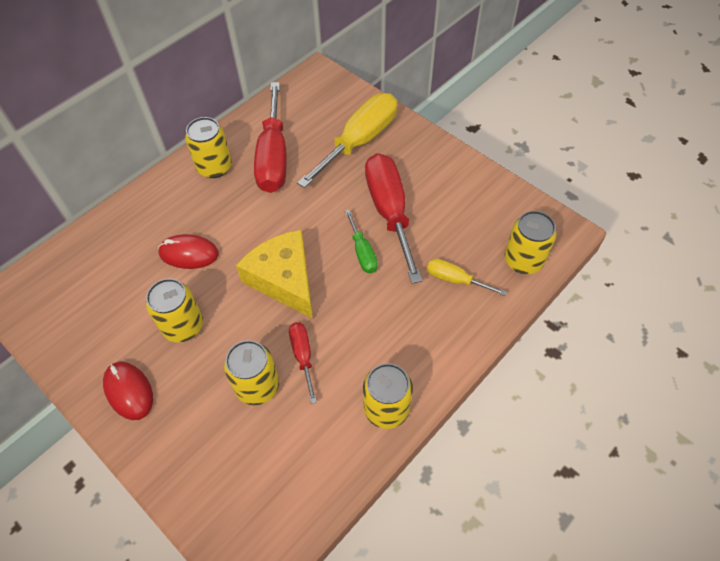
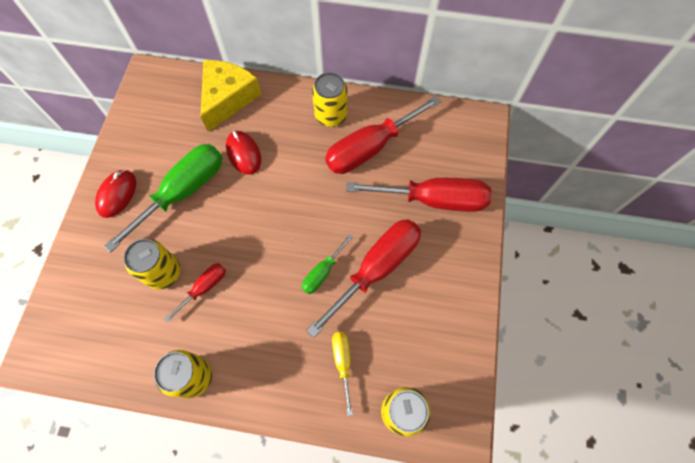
camera: 55 degrees right, 10 degrees up
yellow can [146,278,203,343] -> green screwdriver [104,144,222,253]
yellow cheese [236,230,313,318] -> yellow cheese moved to [200,60,261,132]
yellow screwdriver [297,93,397,188] -> red screwdriver [346,178,492,212]

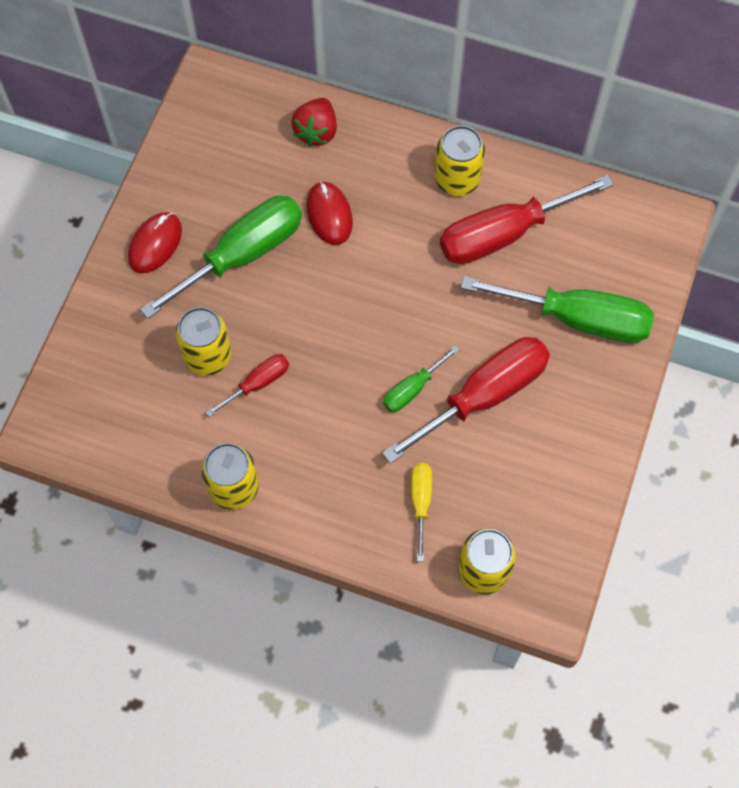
camera: 10 degrees right, 0 degrees up
yellow cheese [200,60,261,132] -> red strawberry [292,98,337,147]
red screwdriver [346,178,492,212] -> green screwdriver [461,276,654,343]

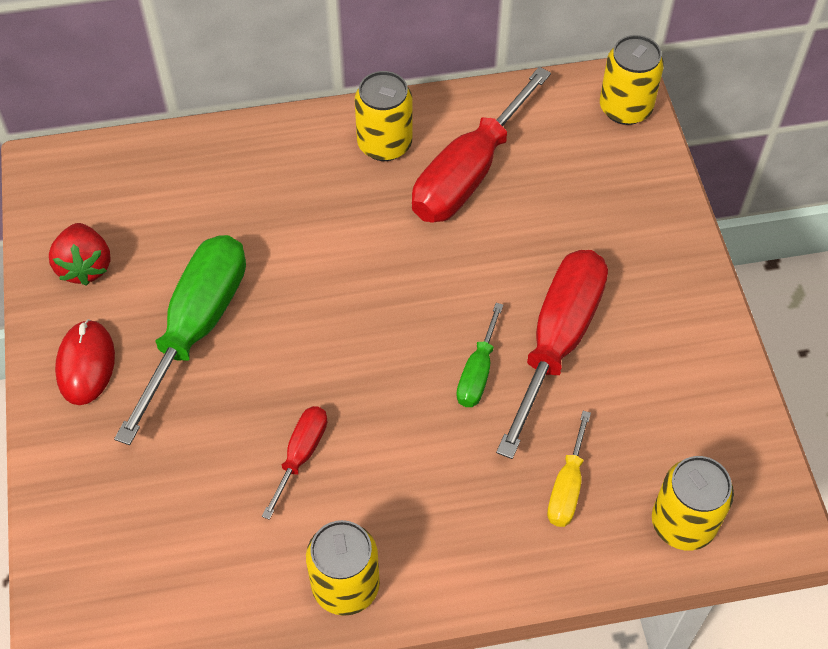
camera: 30 degrees left, 10 degrees down
yellow can [176,307,231,376] -> yellow can moved to [600,35,664,125]
red strawberry [292,98,337,147] -> red strawberry moved to [49,223,111,286]
red mouse [307,181,353,245] -> none
yellow screwdriver [411,463,432,561] -> yellow screwdriver turned 135 degrees counterclockwise [547,411,591,527]
green screwdriver [461,276,654,343] -> none

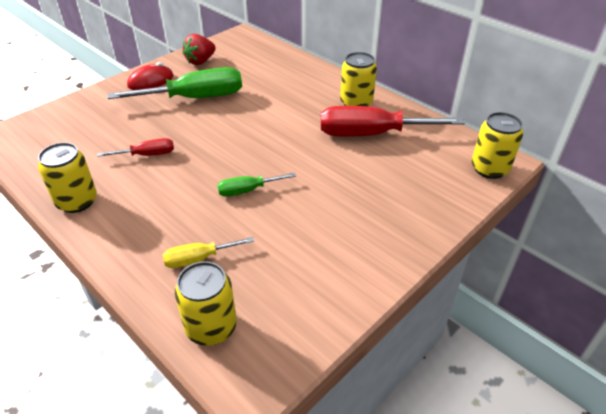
camera: 55 degrees right, 15 degrees down
red screwdriver [496,250,608,459] -> none

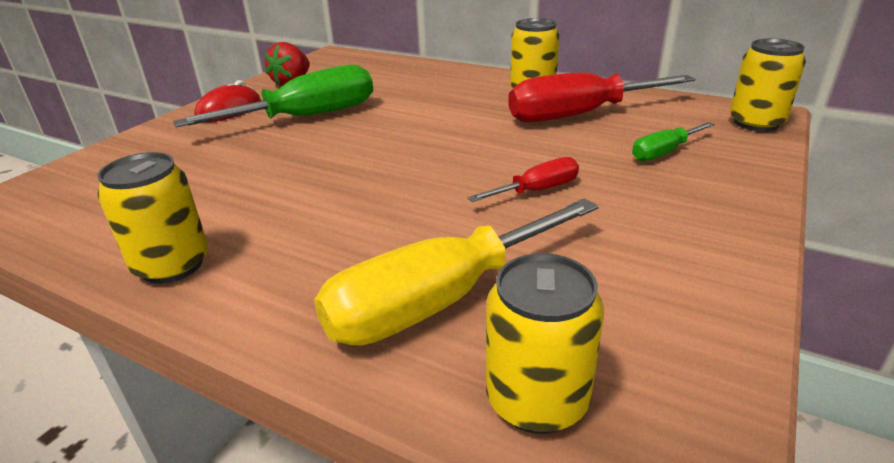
camera: 15 degrees left, 10 degrees down
red screwdriver [97,138,174,157] -> red screwdriver moved to [468,157,579,202]
yellow screwdriver [163,237,254,268] -> yellow screwdriver [314,198,599,345], size x2.02
green screwdriver [217,173,296,197] -> green screwdriver moved to [632,122,715,161]

